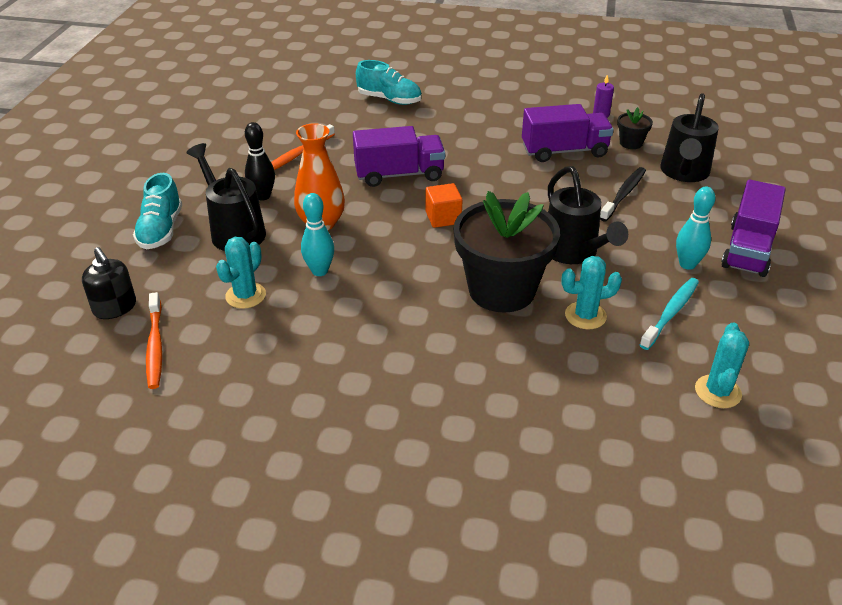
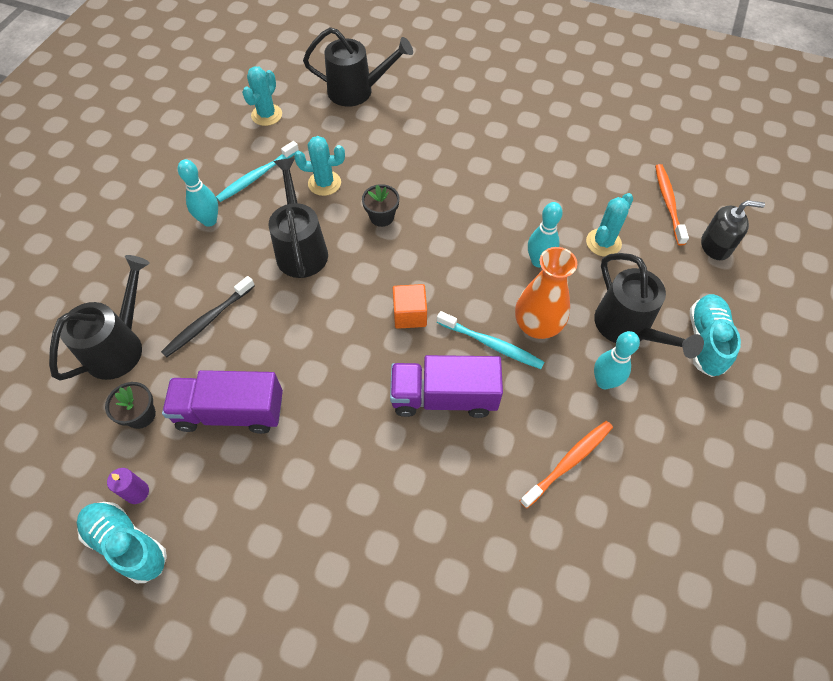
camera: 170 degrees left, 20 degrees up
black soap dispenser [82,247,136,319] -> black soap dispenser turned 120 degrees clockwise [701,200,765,260]
black bowling pin [245,122,275,200] -> turquoise bowling pin [594,331,640,389]
turquoise shoe [356,60,422,105] -> turquoise shoe moved to [77,502,167,583]
black flower pot [454,191,560,313] -> black flower pot [362,184,399,227], size x0.42
purple truck [721,180,786,277] -> none
none -> black watering can [303,27,413,107]
none -> turquoise toothbrush [437,311,544,369]

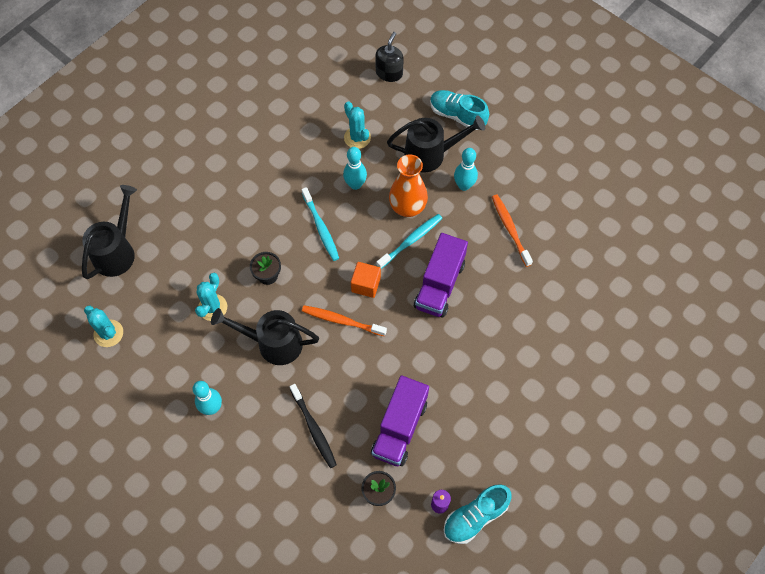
camera: 70 degrees left, 5 degrees up
black watering can [49,255,150,380] -> none
turquoise toothbrush [216,141,299,202] -> turquoise toothbrush moved to [302,187,339,261]
orange toothbrush [655,164,689,246] -> orange toothbrush moved to [302,305,387,337]

